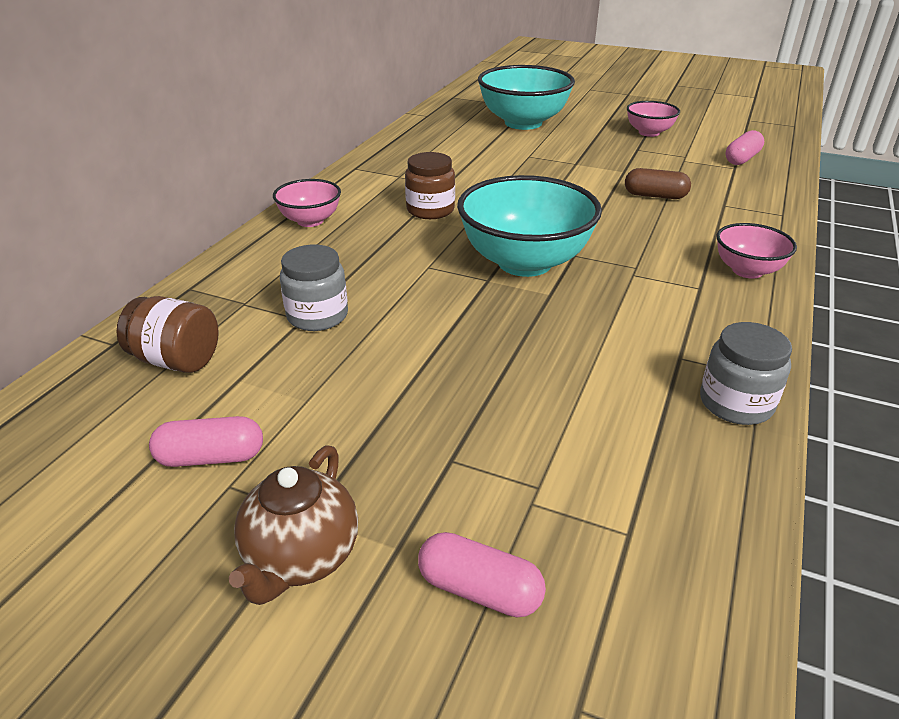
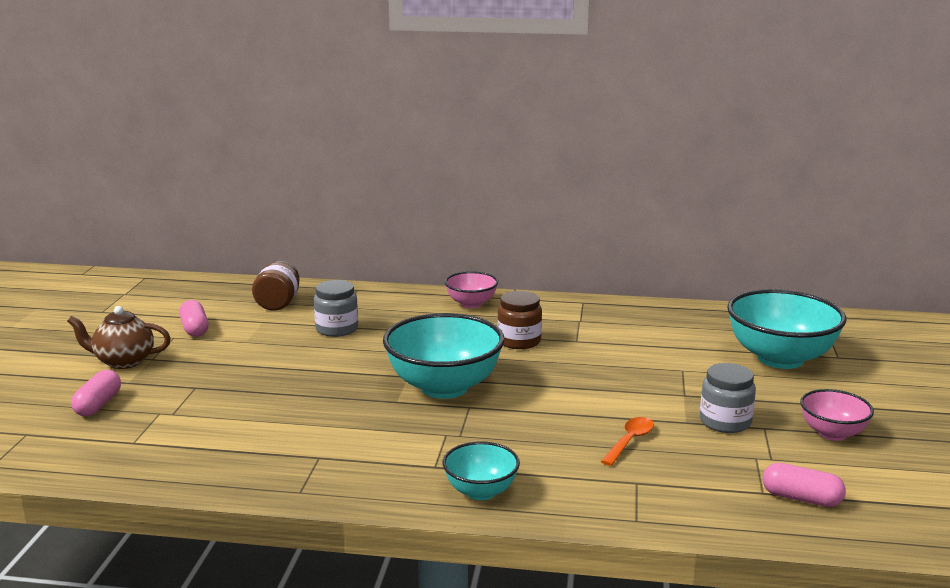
camera: 75 degrees right, 15 degrees down
brown capsule [625,168,691,199] -> orange spoon [601,417,654,466]
grey jar [700,322,792,425] -> grey jar moved to [700,363,756,433]
pink bowl [716,223,797,279] -> turquoise bowl [442,442,520,500]

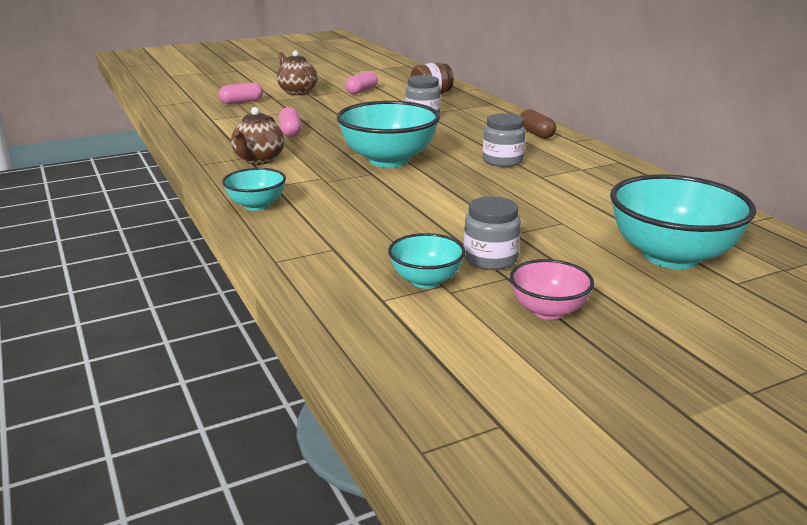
camera: 55 degrees right, 5 degrees up
pink bowl [445,271,498,308] -> brown capsule [520,109,556,139]
brown jar [497,291,542,349] -> grey jar [483,113,525,167]
orange spoon [601,417,654,466] -> none
pink capsule [763,463,846,507] -> pink capsule moved to [279,107,301,137]
none -> brown teapot [231,107,284,165]
none -> turquoise bowl [388,233,465,288]

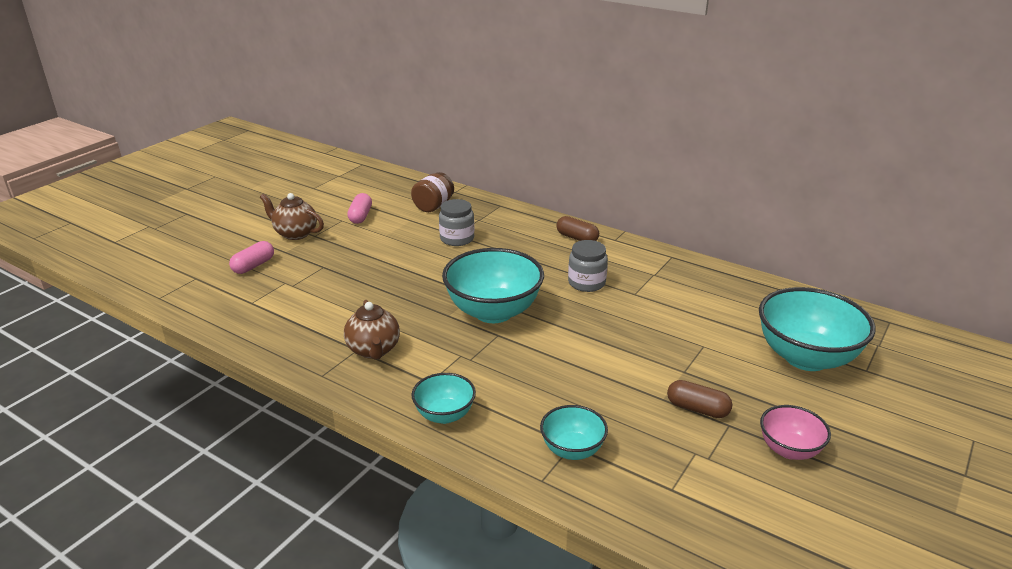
camera: 30 degrees left, 5 degrees up
pink capsule [279,107,301,137] -> none
turquoise bowl [388,233,465,288] -> turquoise bowl moved to [540,405,608,460]
grey jar [464,196,521,270] -> brown capsule [667,380,732,418]

